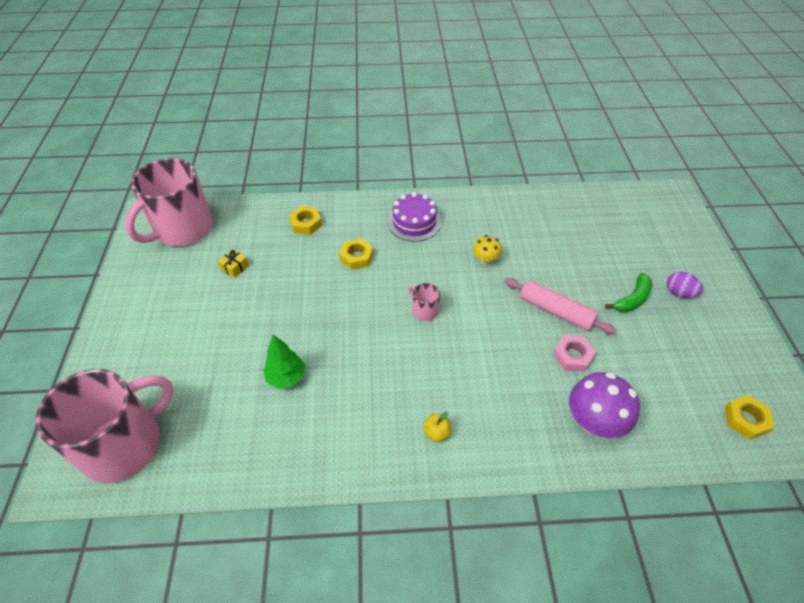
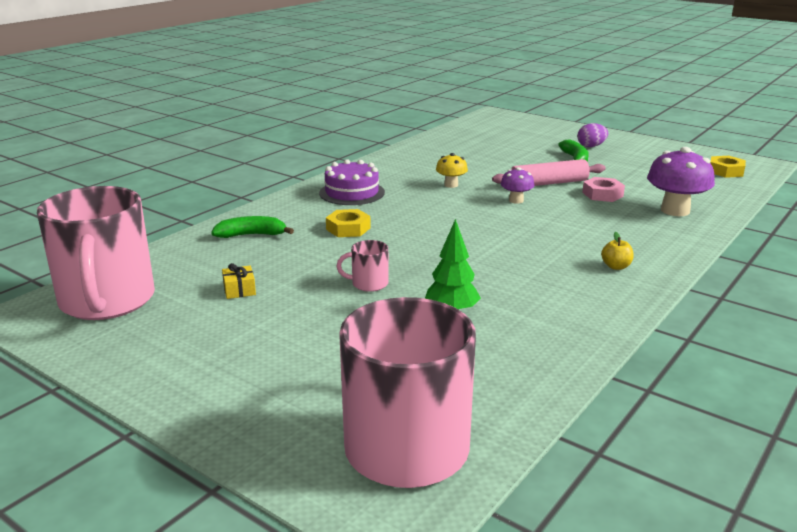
camera: 50 degrees left, 25 degrees down
yellow nut [289,206,322,235] -> green banana [211,216,294,238]
pink mug [409,283,440,321] -> pink mug moved to [336,240,388,292]
none -> purple mushroom [501,167,534,204]

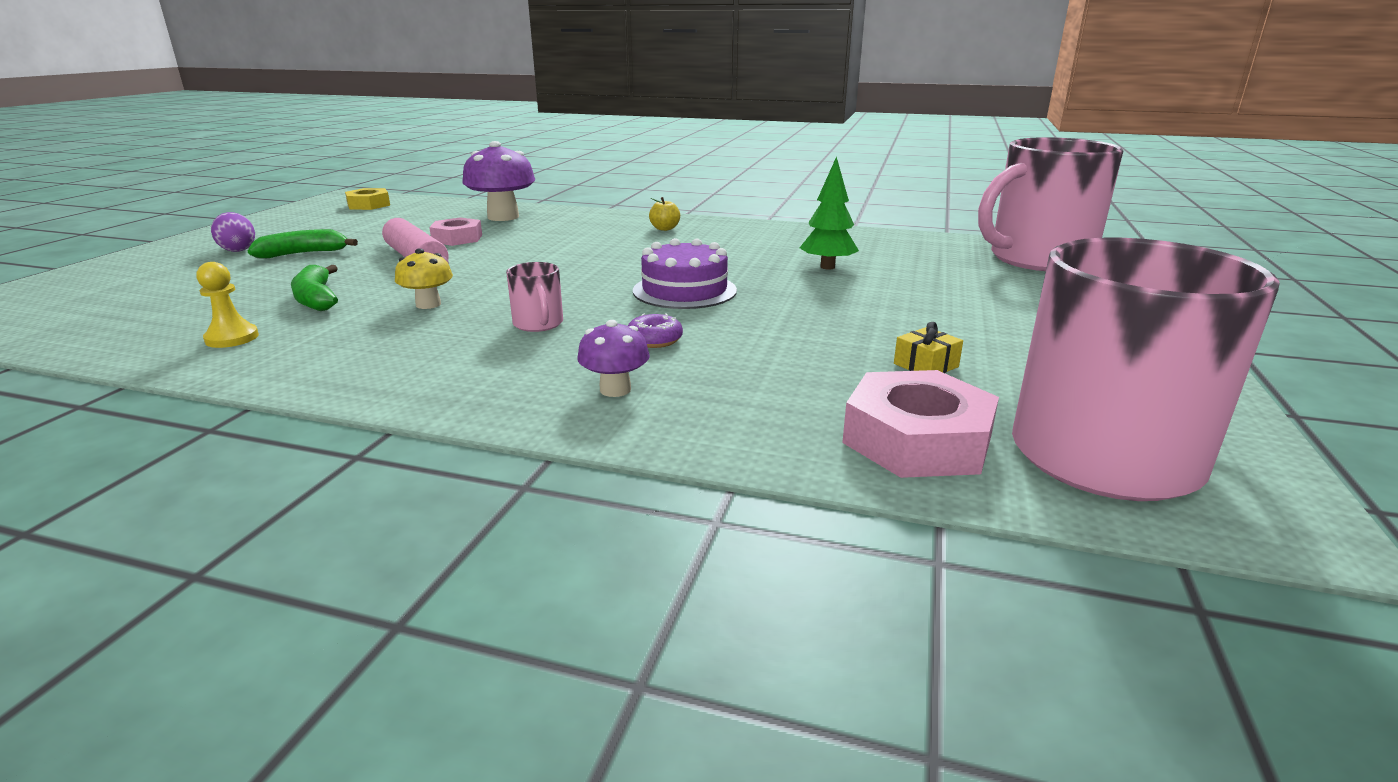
camera: 110 degrees left, 0 degrees up
green banana [211,216,294,238] -> green banana moved to [291,265,338,311]
purple cake [319,159,385,205] -> purple cake moved to [633,238,737,309]
yellow nut [326,209,371,237] -> purple donut [628,313,683,348]
pink mug [336,240,388,292] -> pink mug moved to [506,262,563,332]
purple mushroom [501,167,534,204] -> purple mushroom moved to [577,320,650,397]
none -> yellow pawn [196,262,259,348]
none -> pink nut [842,370,999,478]

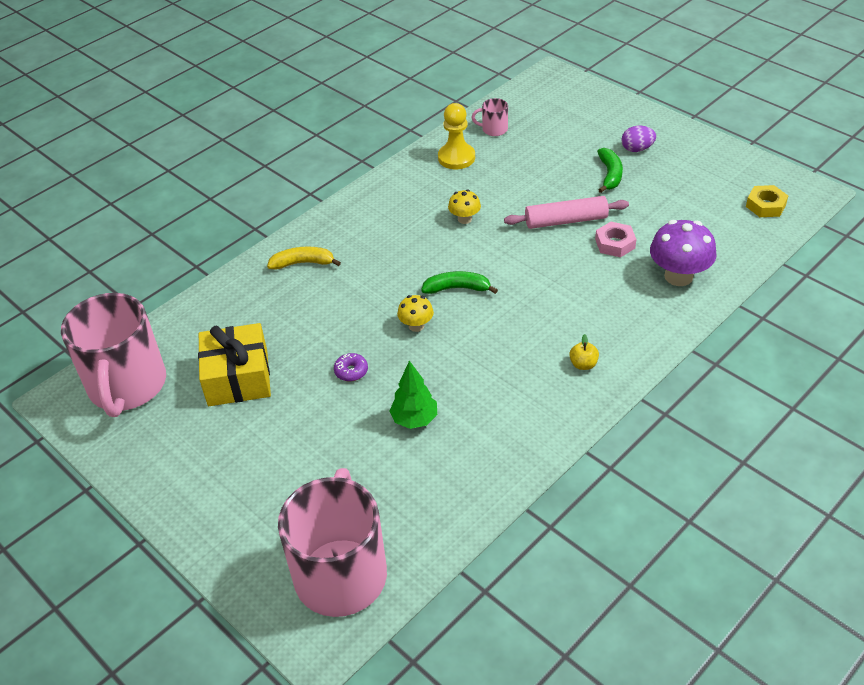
camera: 120 degrees right, 20 degrees up
yellow pawn [196,262,259,348] -> yellow pawn [438,103,475,169], size x1.59
green banana [291,265,338,311] -> green banana moved to [421,271,498,294]
pink mug [506,262,563,332] -> pink mug moved to [472,98,508,136]
purple mushroom [577,320,650,397] -> yellow banana [267,246,341,270]
purple donut [628,313,683,348] -> purple donut moved to [334,353,368,381]
purple cake [633,238,737,309] -> yellow mushroom [397,295,434,332]
pink nut [842,370,999,478] -> none
yellow gift [894,322,963,373] -> yellow gift [198,323,271,406], size x2.46

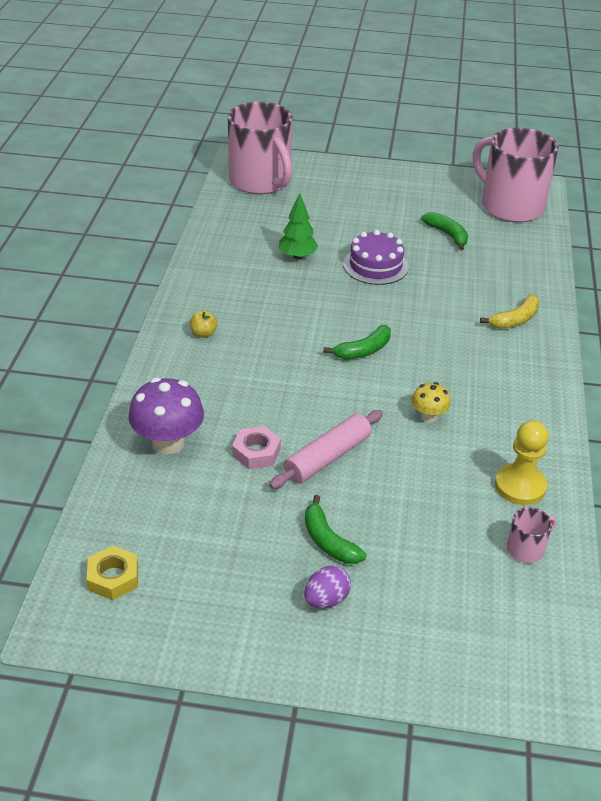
camera: 140 degrees right, 5 degrees down
yellow gift [198,323,271,406] -> green banana [421,212,468,250]
purple donut [334,353,368,381] -> purple cake [343,230,408,285]
yellow mushroom [397,295,434,332] -> none

